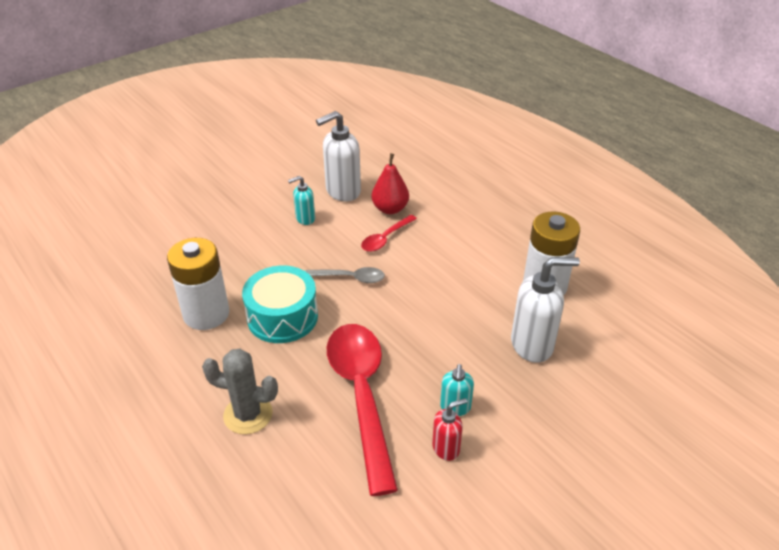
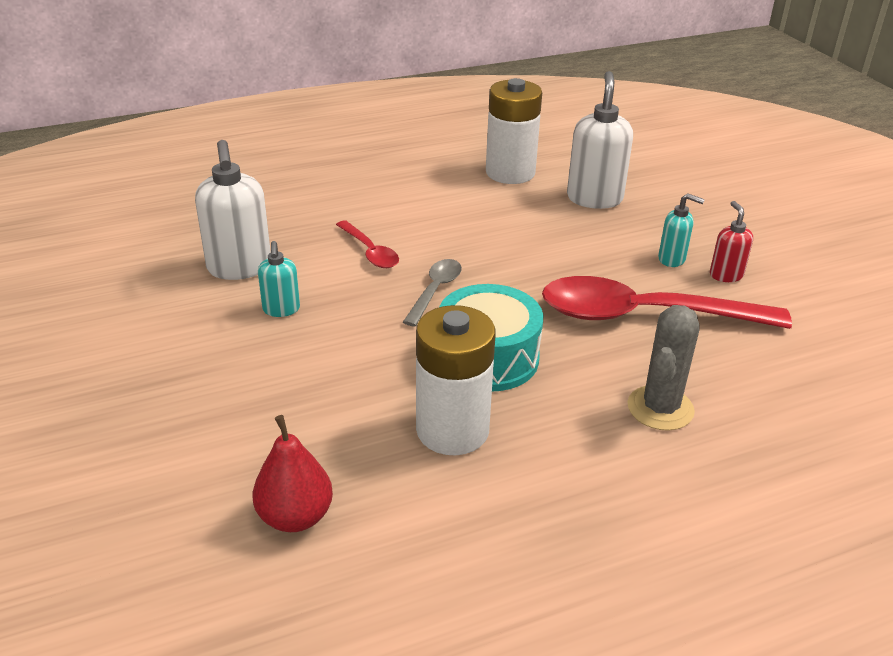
camera: 75 degrees left, 5 degrees down
red pear [372,153,409,214] -> red pear moved to [253,415,333,532]

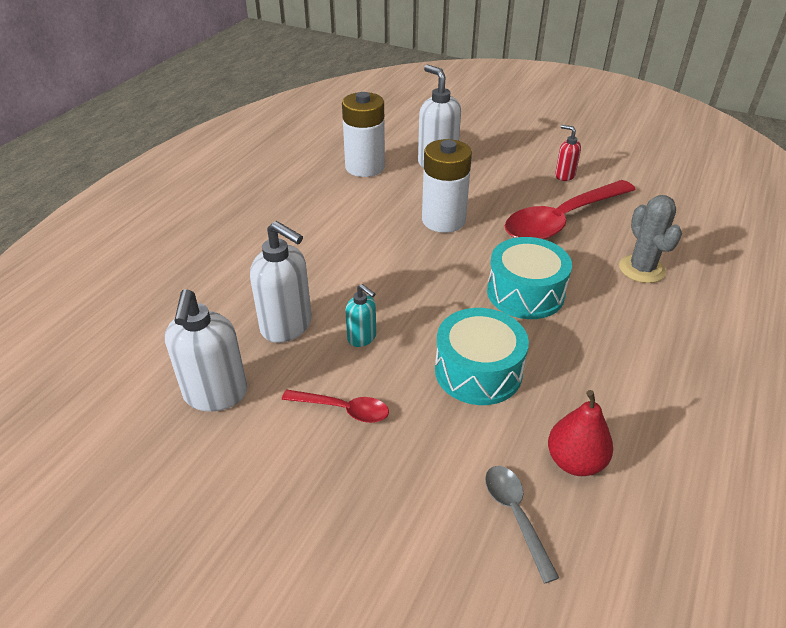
camera: 40 degrees left, 5 degrees up
red spoon [336,220,399,268] -> red spoon moved to [282,389,389,423]
grey spoon [403,259,462,326] -> grey spoon moved to [485,466,559,583]
white battery [416,305,496,455] -> white battery moved to [422,139,472,233]
turquoise soap dispenser [658,193,705,267] -> none
none -> white soap dispenser [165,289,247,412]
none -> turquoise drum [435,308,529,405]

